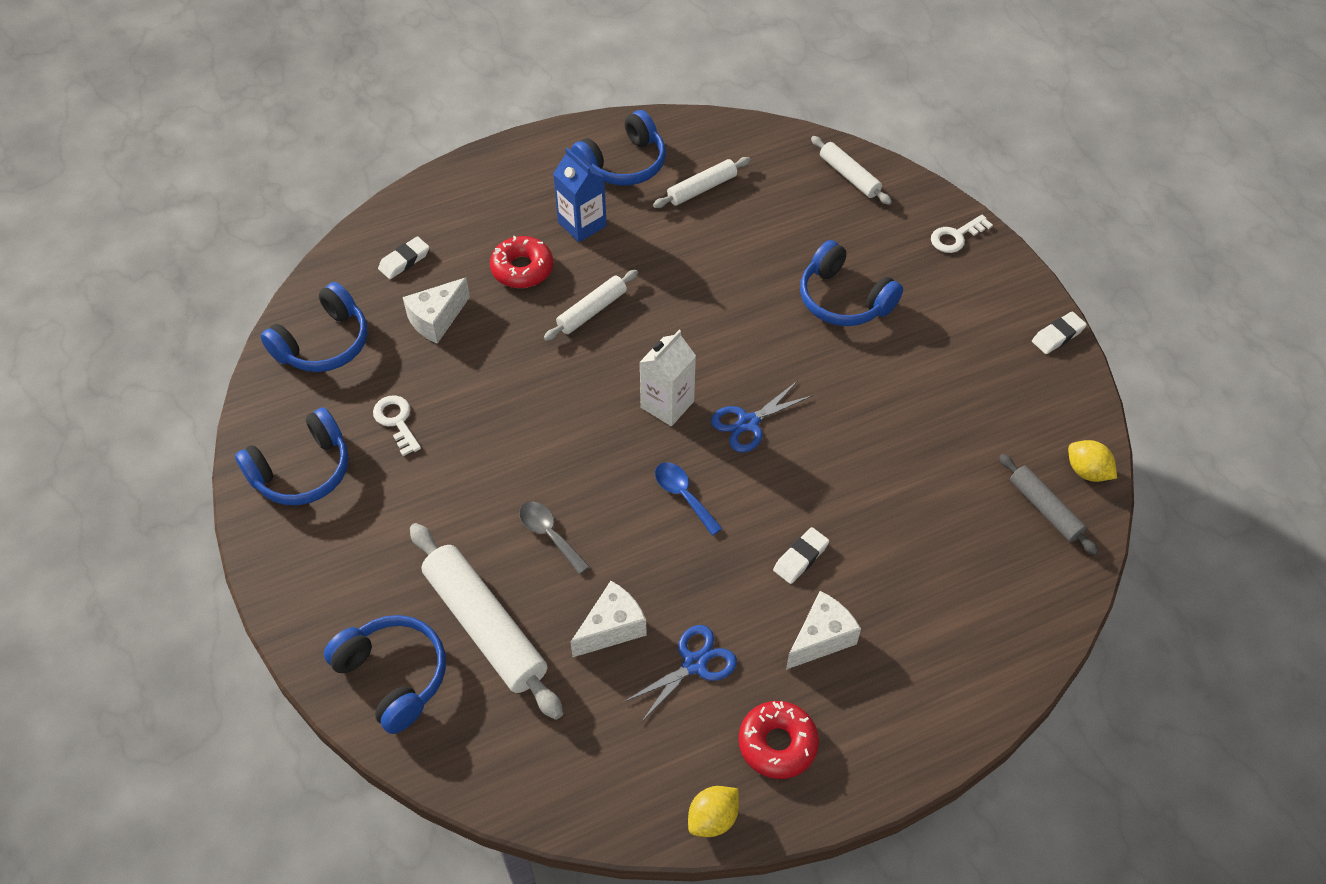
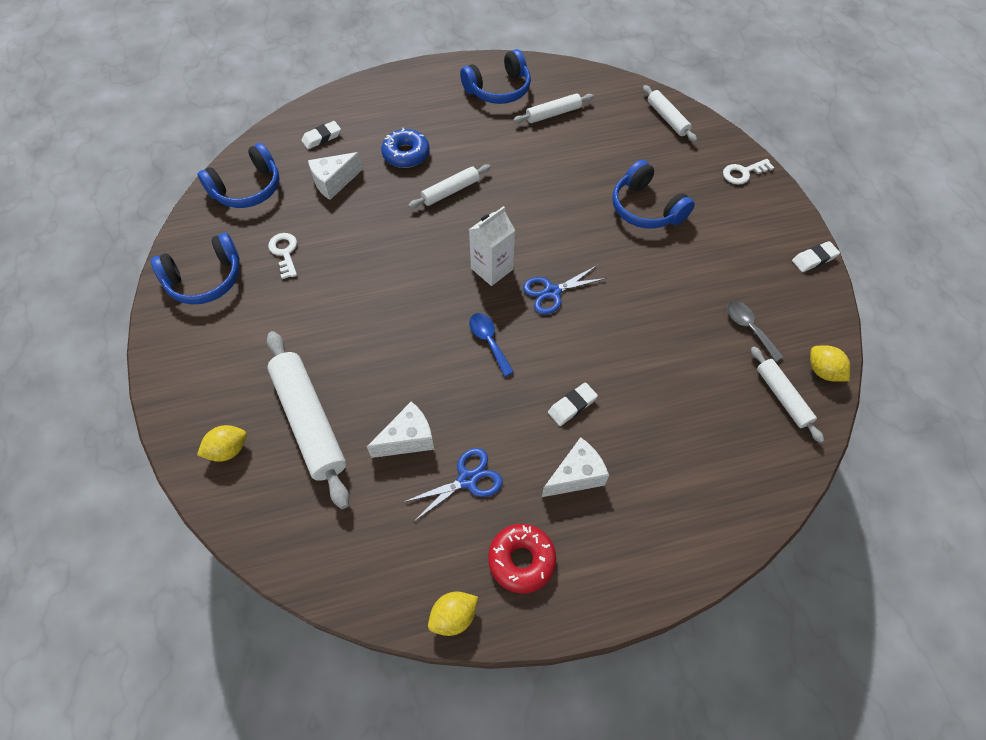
camera: 10 degrees right, 5 degrees up
blue headphones [324,615,446,734] -> yellow lemon [197,425,247,462]
red donut [490,236,553,288] -> blue donut [381,128,430,168]
grey spoon [519,502,590,574] -> grey spoon moved to [727,301,783,362]
blue carton [553,148,607,242] -> none
grey rolling pin [999,454,1098,555] -> white rolling pin [751,347,824,443]

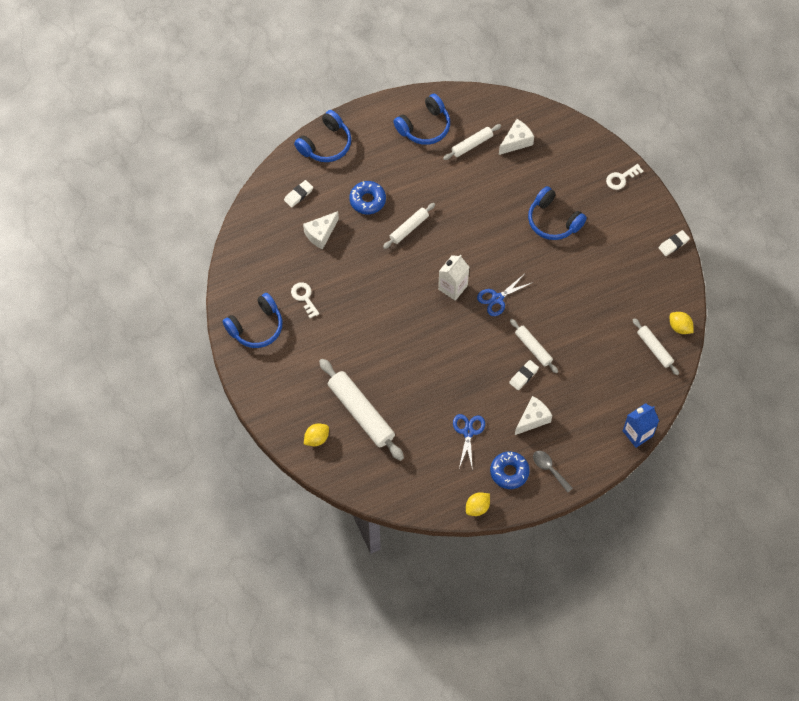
camera: 10 degrees left, 5 degrees up
blue headphones [197,143,280,208] -> blue headphones moved to [294,110,351,162]
white cheese [367,401,434,458] -> white cheese moved to [499,119,534,155]
blue scissors [404,448,503,522] -> blue scissors turned 45 degrees counterclockwise [453,414,485,471]
blue spoon [469,313,514,377] -> none
red donut [488,524,556,594] -> blue donut [490,452,530,489]
white rolling pin [643,85,697,142] -> white rolling pin moved to [510,319,558,374]
grey spoon [727,301,783,362] -> grey spoon moved to [533,451,573,492]
none -> blue carton [623,403,659,448]

